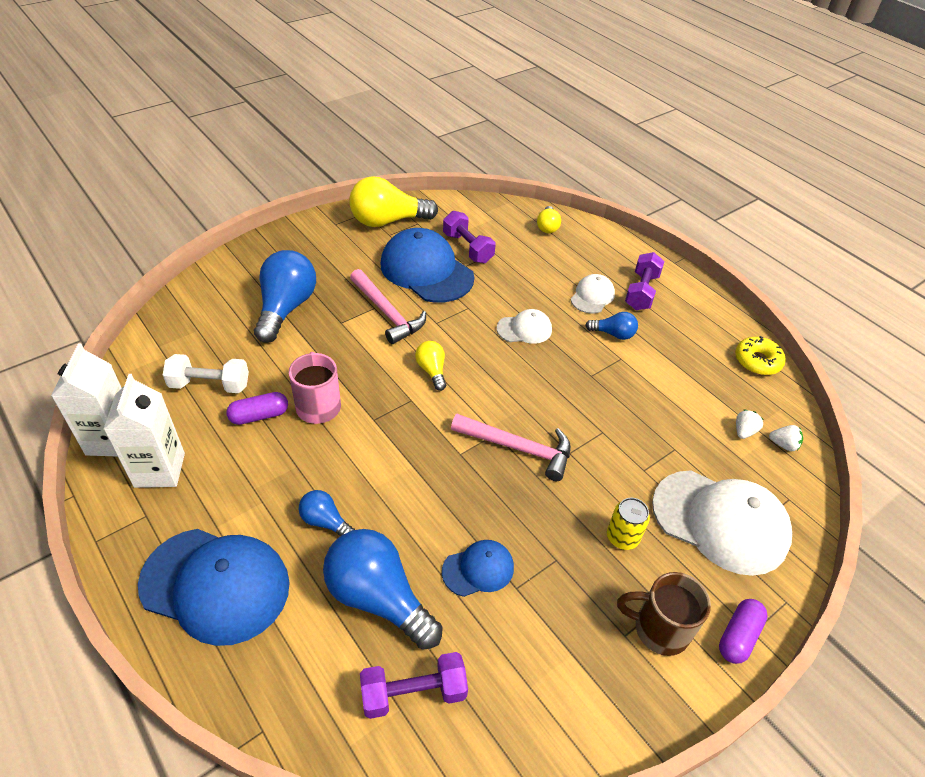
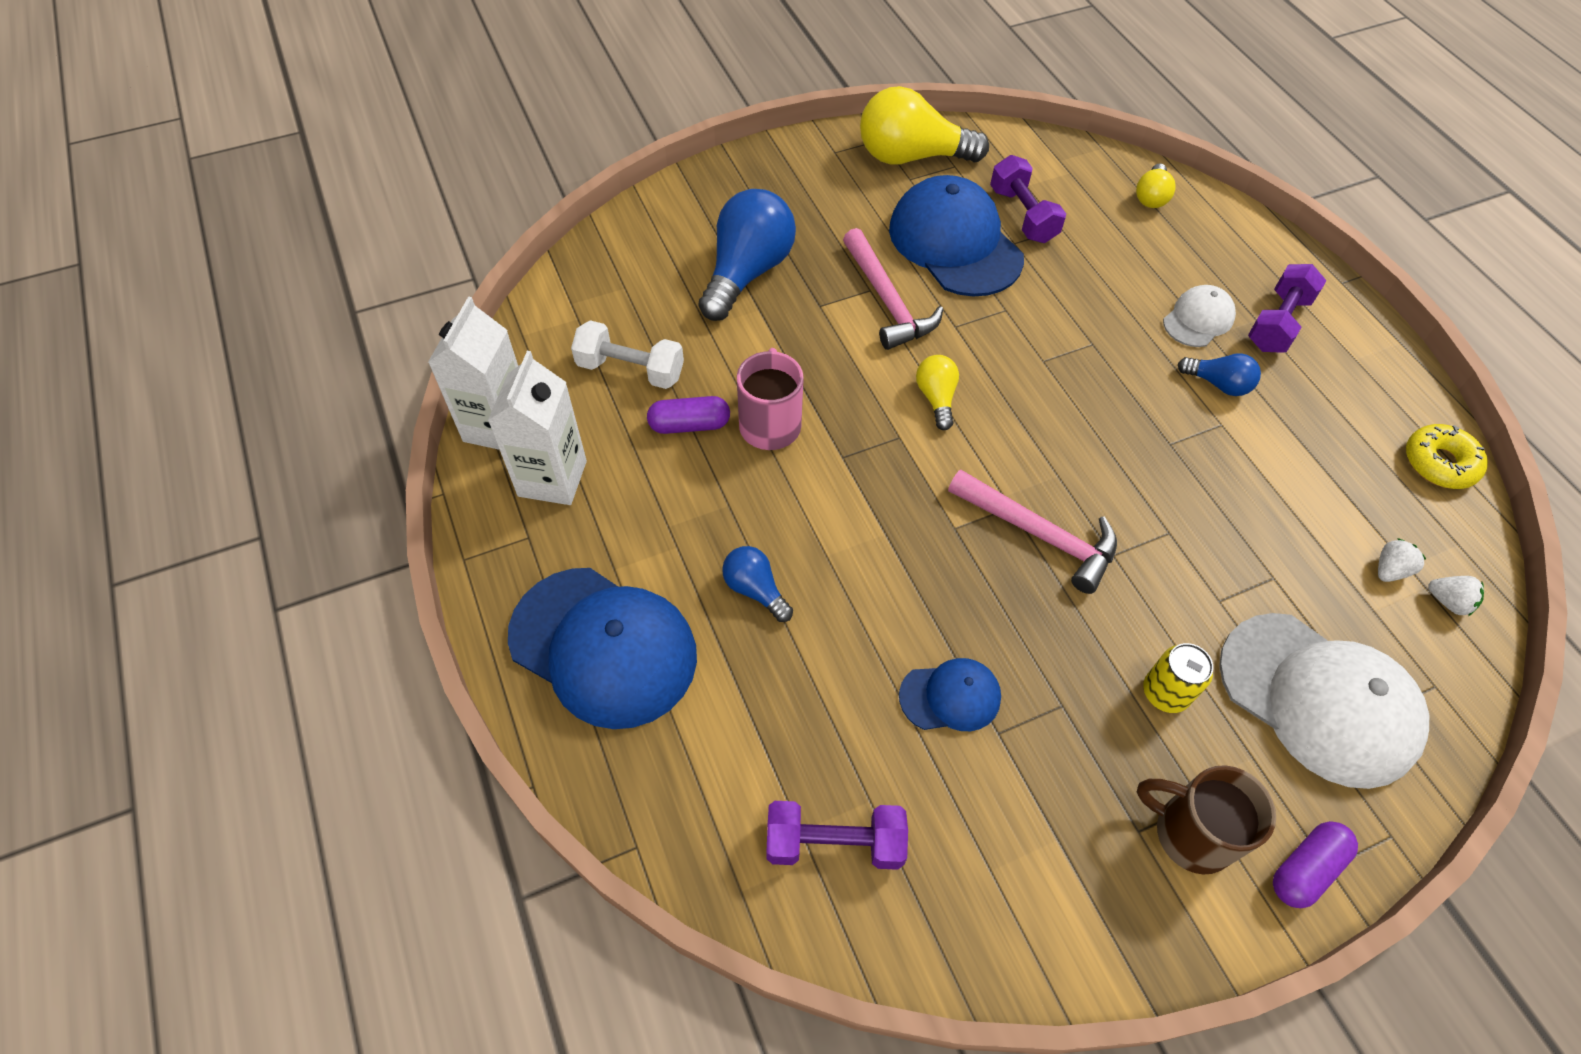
camera: 15 degrees right, 10 degrees up
blue light bulb [323,529,443,650] -> none
white cap [497,309,552,344] -> none

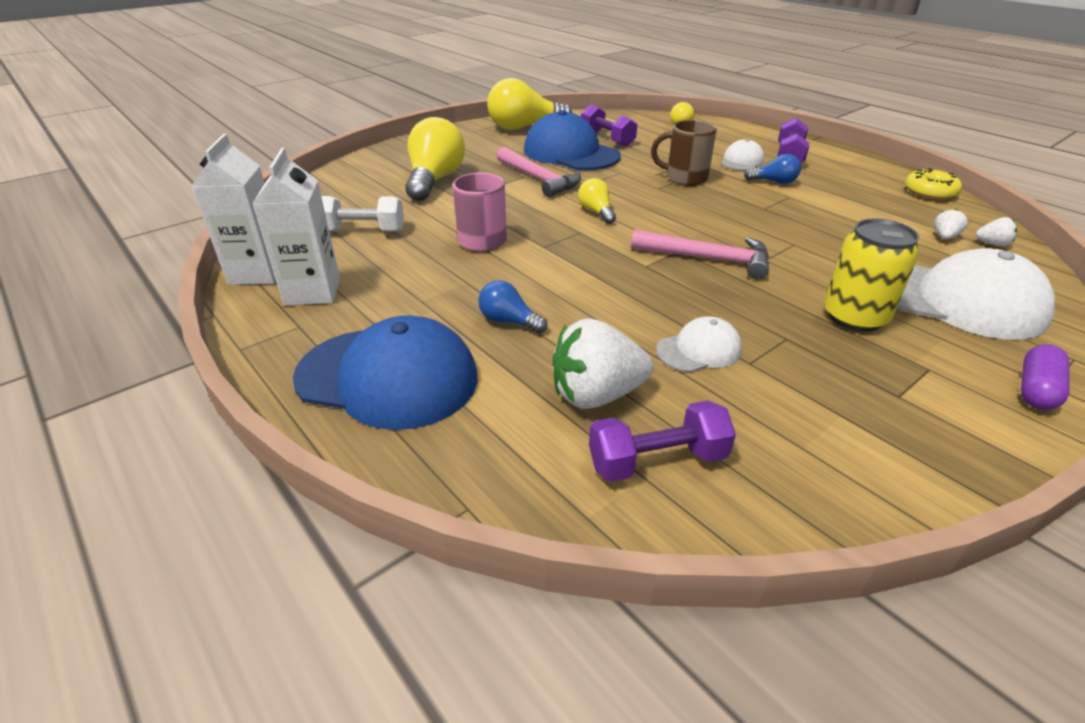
camera: 15 degrees left, 20 degrees down
purple capsule [647,396,730,434] -> none
blue light bulb [699,189,796,321] -> yellow light bulb [405,117,465,201]
blue cap [899,658,1001,731] -> white cap [656,316,742,372]
brown mug [1137,765,1276,874] -> brown mug moved to [651,120,717,186]
yellow can [1143,643,1213,713] -> yellow can [824,218,919,332], size x1.60
none -> white strawberry [552,318,654,409]

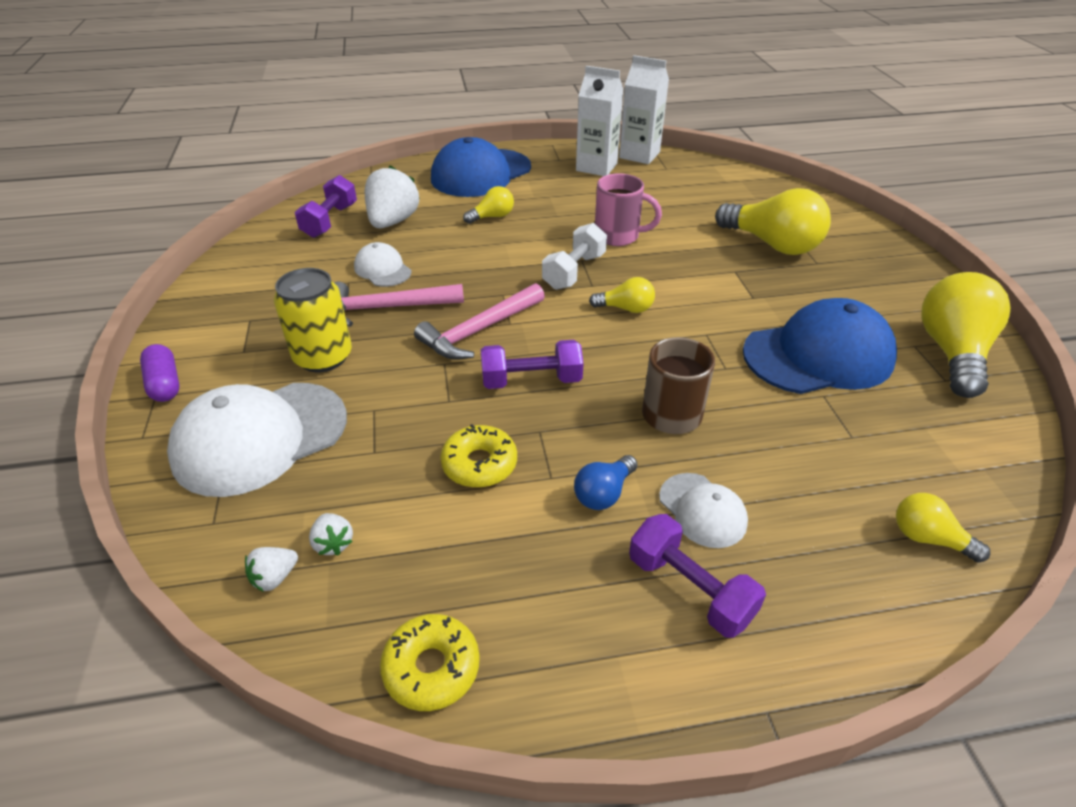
camera: 120 degrees right, 5 degrees up
white dumbbell [321,196,404,232] -> white dumbbell moved to [542,223,607,290]
blue light bulb [478,280,548,333] -> yellow light bulb [463,186,514,224]
pink hammer [497,147,581,197] -> pink hammer moved to [334,282,464,327]
purple dumbbell [581,104,637,147] -> purple dumbbell moved to [481,340,584,389]
white cap [656,316,742,372] -> white cap turned 135 degrees clockwise [354,242,412,287]
none -> yellow donut [440,424,517,488]

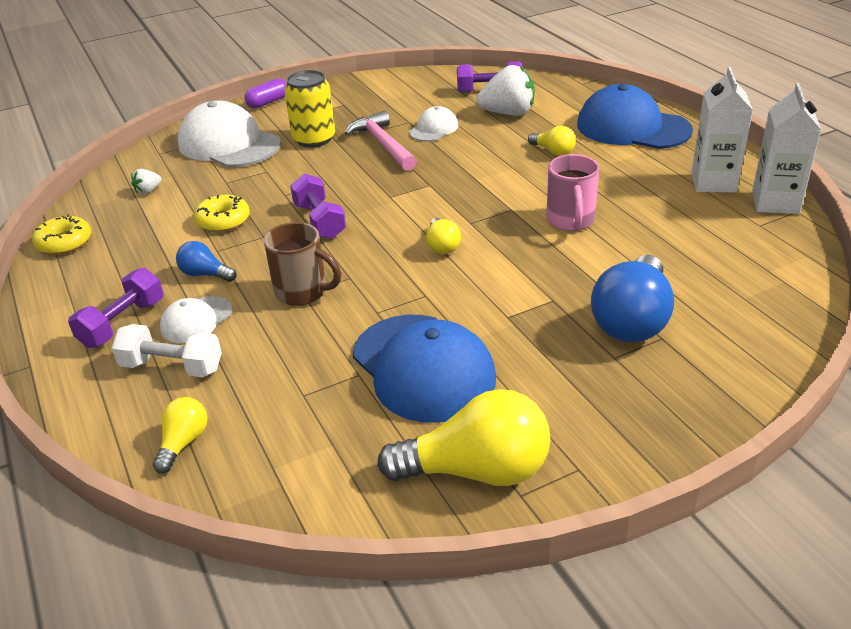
camera: 75 degrees right, 5 degrees down
white strawberry [245,547,298,592] -> none
pink hammer [414,283,545,360] -> none
white dumbbell [542,223,607,290] -> white dumbbell moved to [112,324,222,377]
yellow light bulb [715,188,831,255] -> blue light bulb [591,255,674,342]

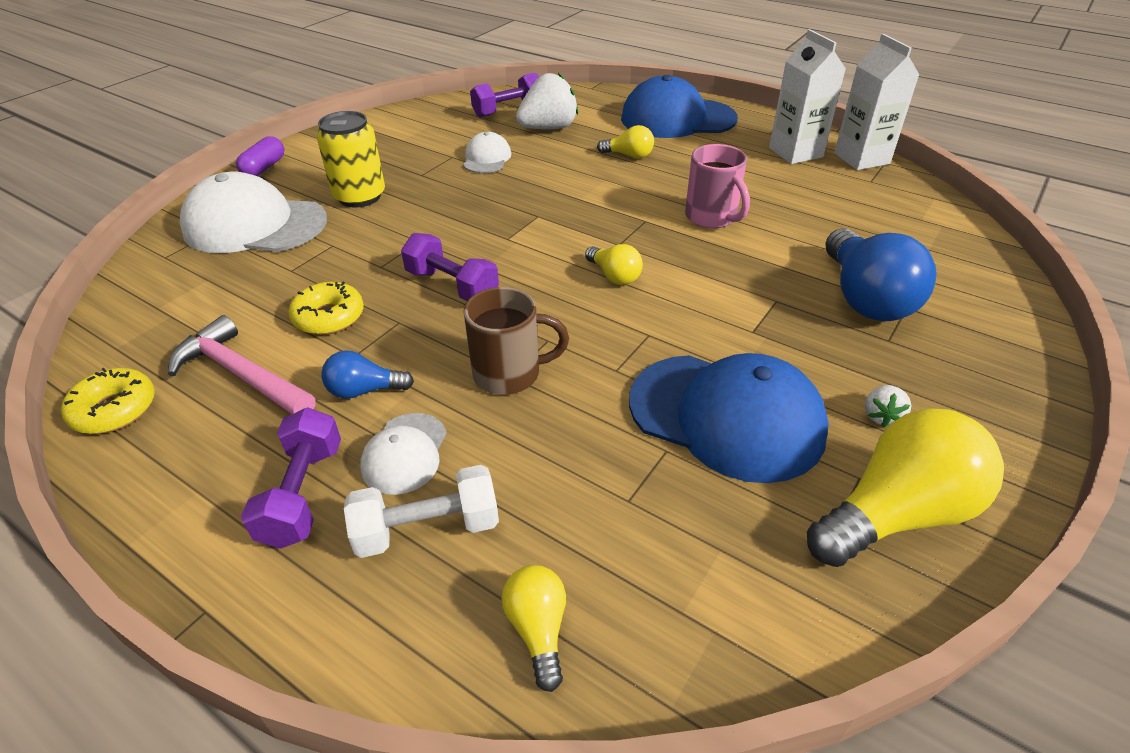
camera: 30 degrees left, 5 degrees up
white strawberry [131,169,162,195] -> white strawberry moved to [865,385,911,427]
pink hammer [345,111,417,171] -> pink hammer moved to [168,315,315,414]

